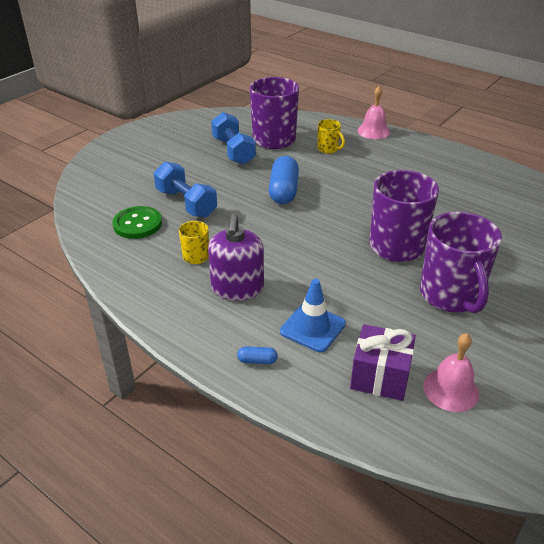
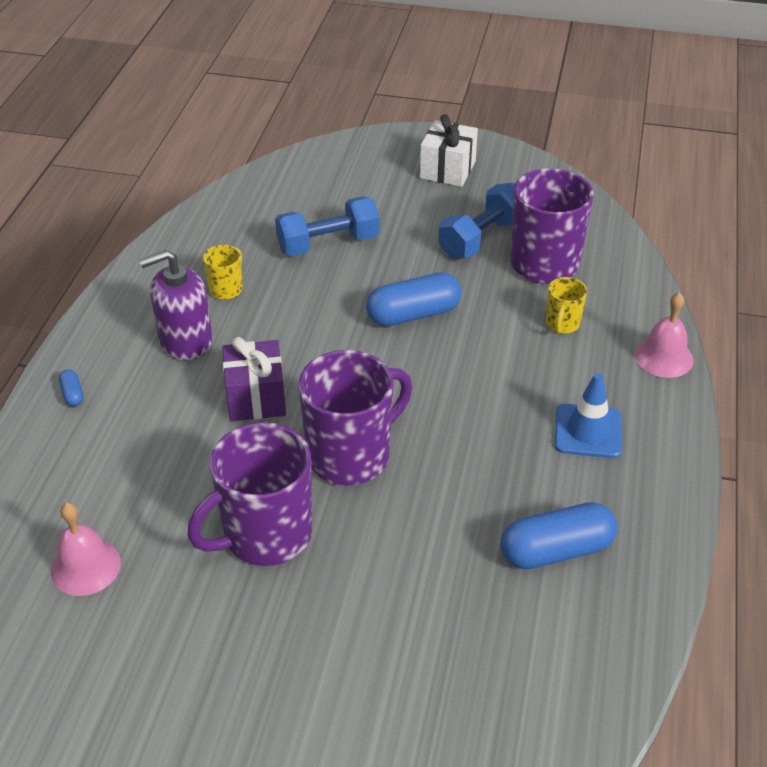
camera: 65 degrees right, 5 degrees up
green button [113,206,162,239] -> none
blue dumbbell [154,162,217,218] -> blue dumbbell turned 45 degrees clockwise [275,196,380,256]
blue traffic cone [280,279,346,352] -> blue traffic cone moved to [555,373,622,458]
purple gift [350,324,416,401] -> purple gift moved to [222,337,286,421]
none -> white gift [420,114,478,187]
none -> blue capsule [501,502,617,569]

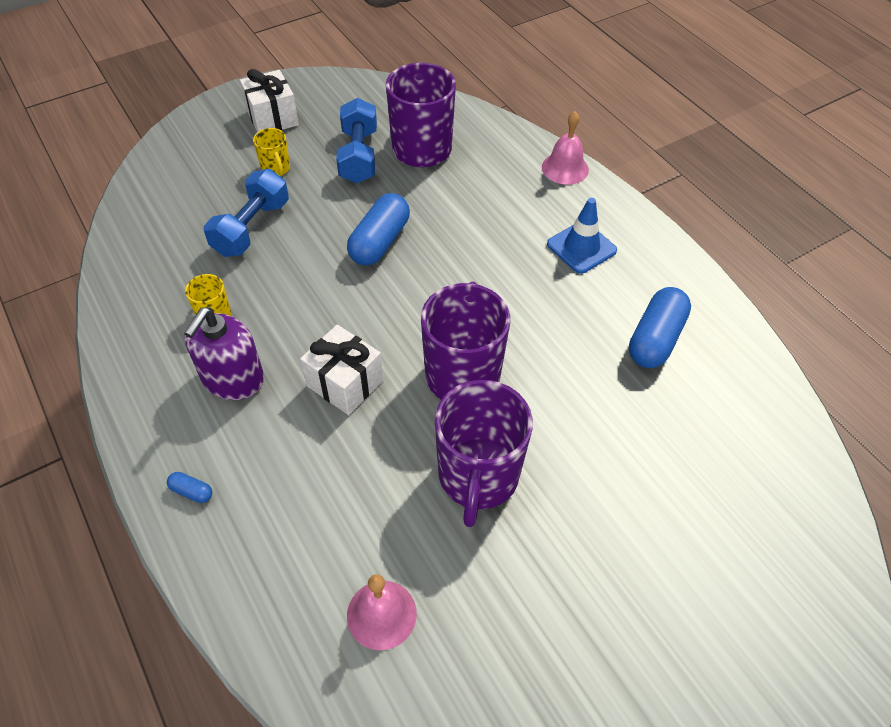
camera: 45 degrees left, 10 degrees up
purple gift [222,337,286,421] -> white gift [300,325,383,415]
yellow mug [546,277,587,334] -> yellow mug moved to [253,128,290,176]

